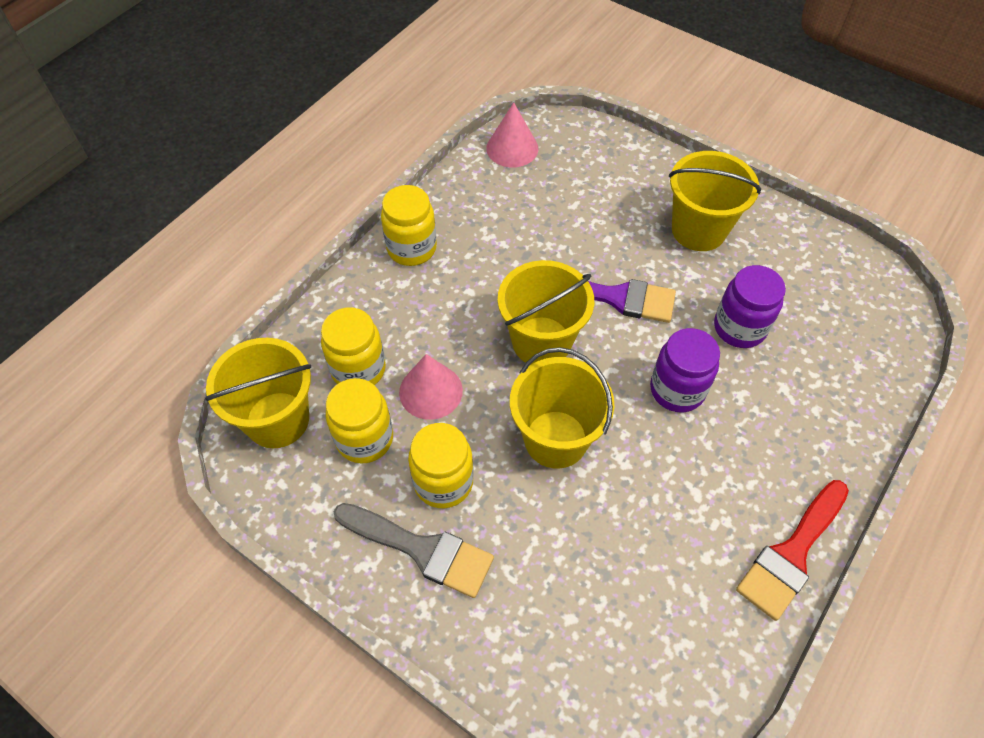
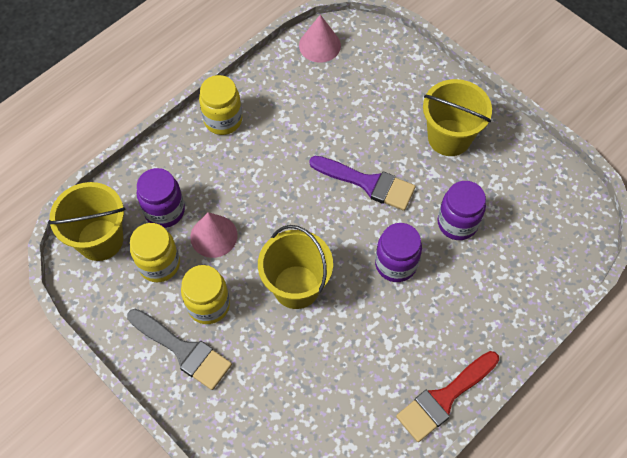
camera: 10 degrees right, 5 degrees up
yellow jar [321,307,386,385] -> purple jar [137,168,185,228]
yellow bucket [498,260,594,365] -> none

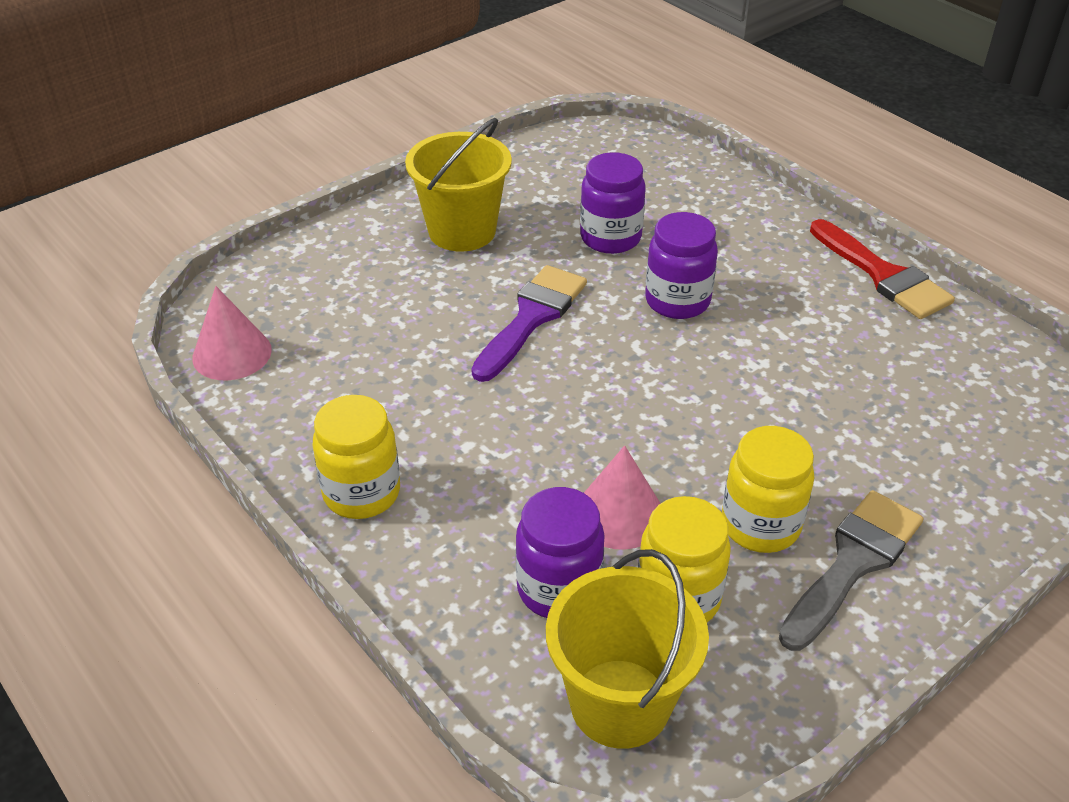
camera: 85 degrees left, 20 degrees down
yellow bucket [258,225,333,309] -> none

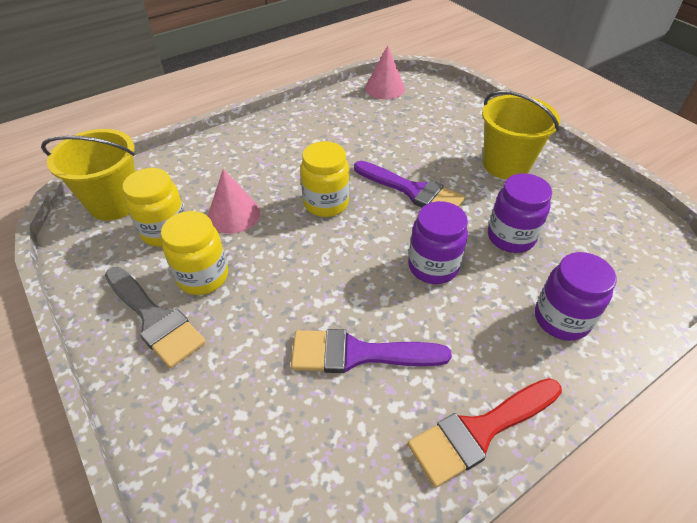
camera: 95 degrees right, 5 degrees up
yellow jar [313,395,400,519] -> yellow jar moved to [300,141,349,217]
purple jar [516,487,605,618] -> purple jar moved to [535,252,617,341]
none -> purple brush [291,329,452,373]

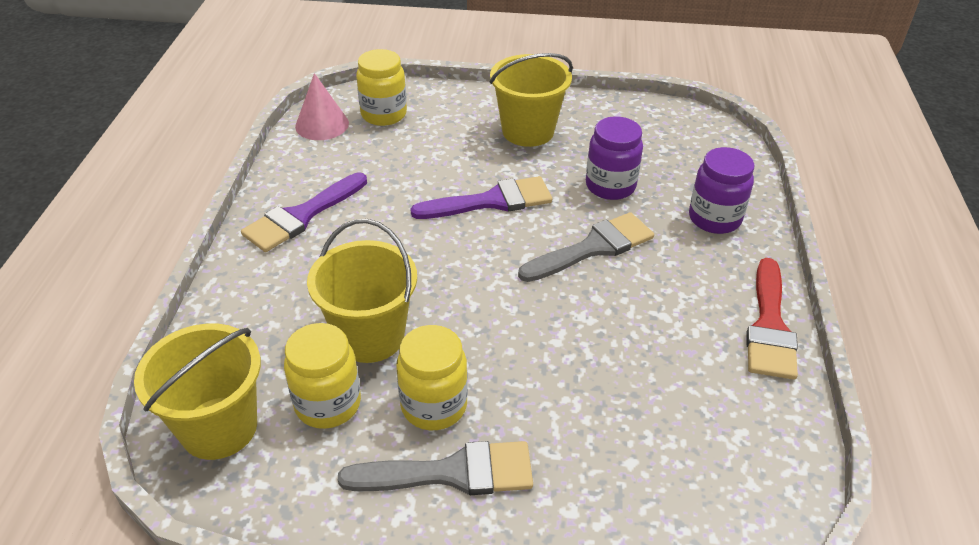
camera: 50 degrees left, 5 degrees down
pink cone [208,169,260,234] -> yellow bucket [307,219,417,363]
purple brush [291,329,452,373] -> purple brush moved to [241,172,367,252]
yellow jar [300,141,349,217] -> yellow jar moved to [356,49,407,126]
purple jar [408,201,468,284] -> grey brush [518,212,654,282]

